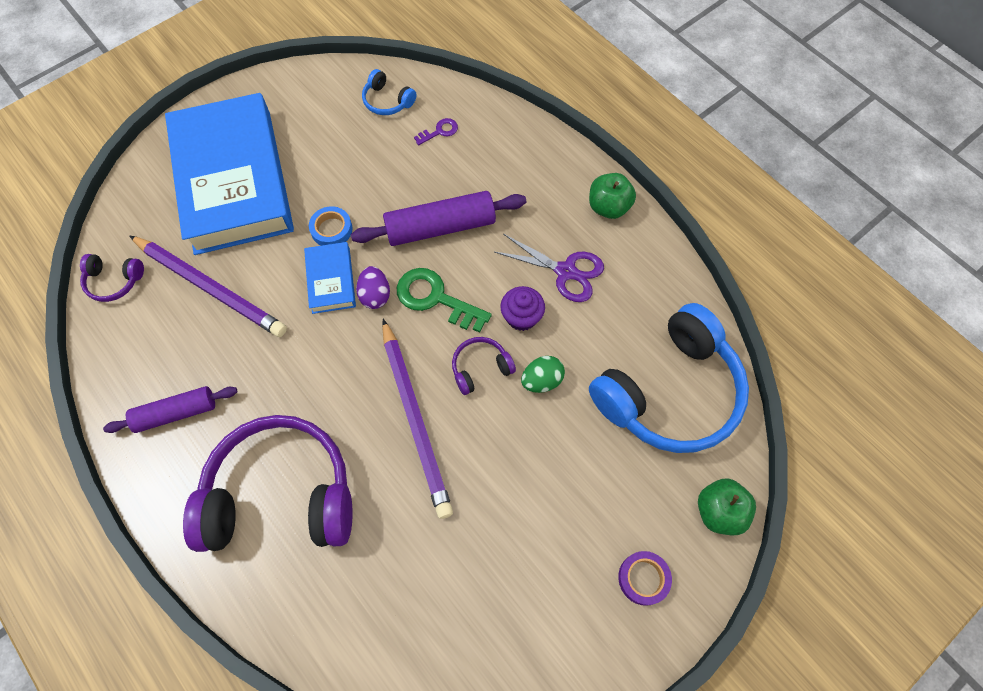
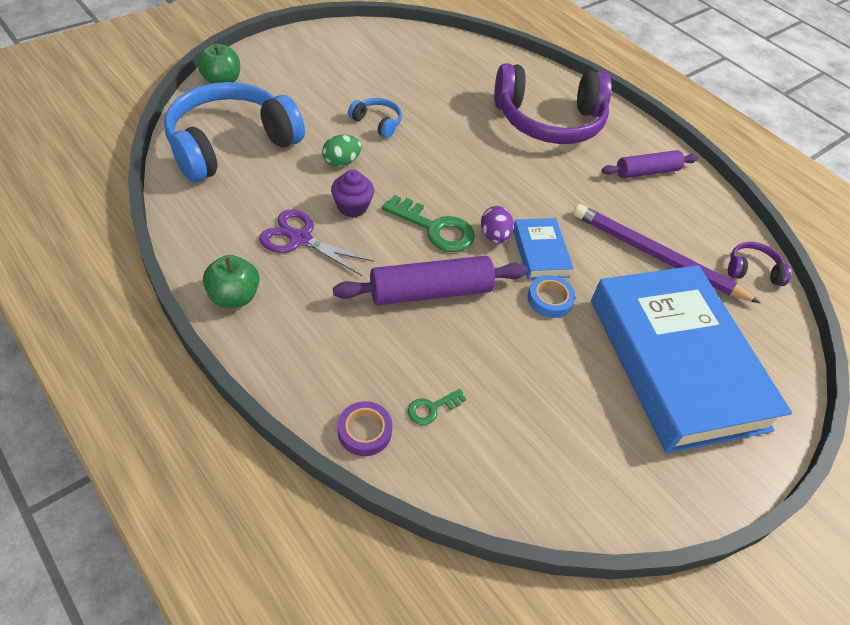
camera: 175 degrees right, 15 degrees down
blue headphones [362,69,417,115] -> blue headphones moved to [348,98,402,138]
purple pencil [382,319,453,519] -> none
purple key [414,118,458,145] -> green key [408,389,466,425]
purple headphones [452,337,516,395] -> none
purple tape [618,551,672,606] -> purple tape moved to [338,401,392,456]

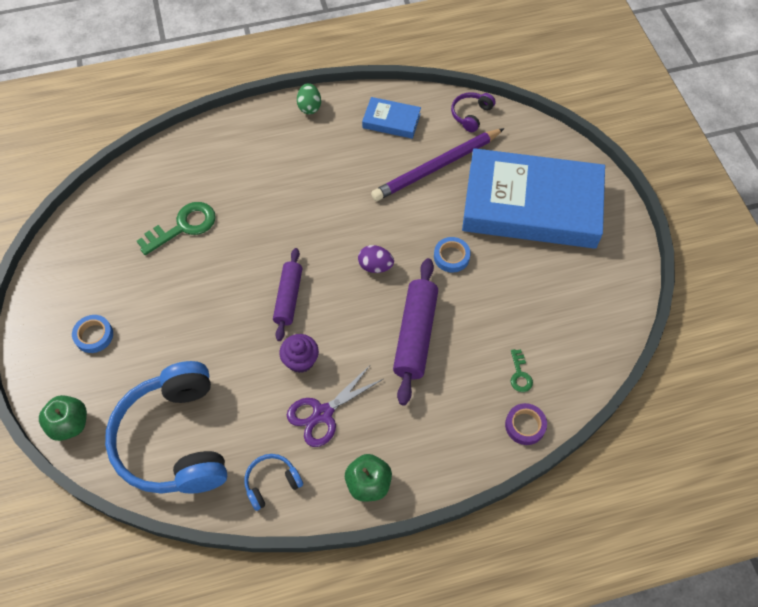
camera: 60 degrees left, 10 degrees up
green egg [322,135,362,167] -> green egg moved to [297,83,321,114]
blue headphones [348,98,402,138] -> blue headphones moved to [244,454,303,511]
green key [382,195,475,252] -> green key moved to [137,202,216,255]
purple headphones [494,63,612,144] -> none
blue book [513,218,574,280] -> blue book moved to [362,97,421,139]
purple rolling pin [601,150,698,178] -> purple rolling pin moved to [273,248,302,341]
none -> blue tape [72,315,113,353]

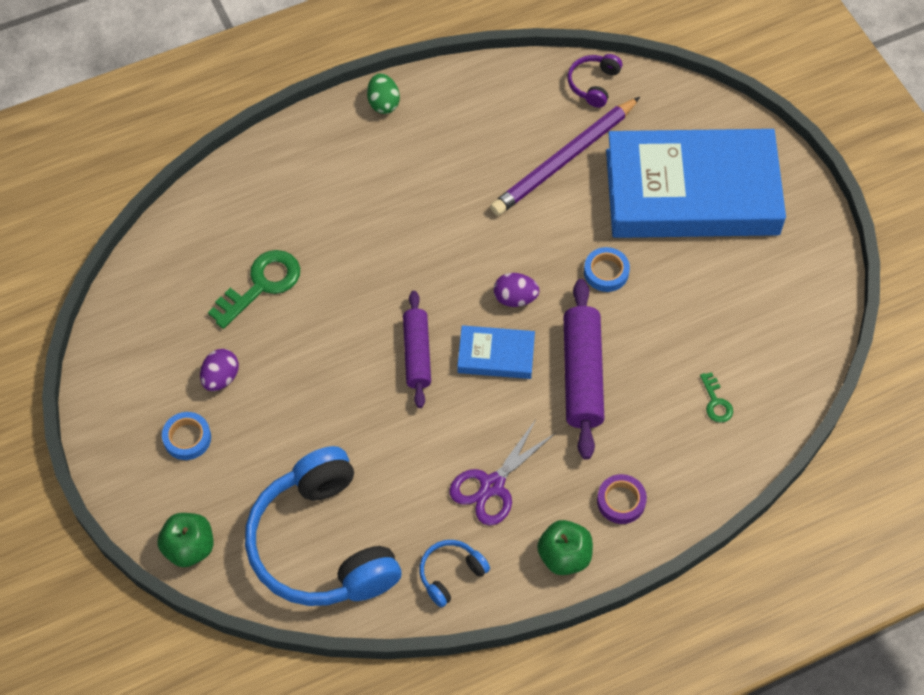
camera: 10 degrees left, 0 degrees up
purple cupcake [279,334,319,373] -> none
blue book [362,97,421,139] -> blue book moved to [457,325,535,379]
purple tape [505,403,547,445] -> purple tape moved to [597,474,647,524]
none -> purple egg [200,349,239,391]

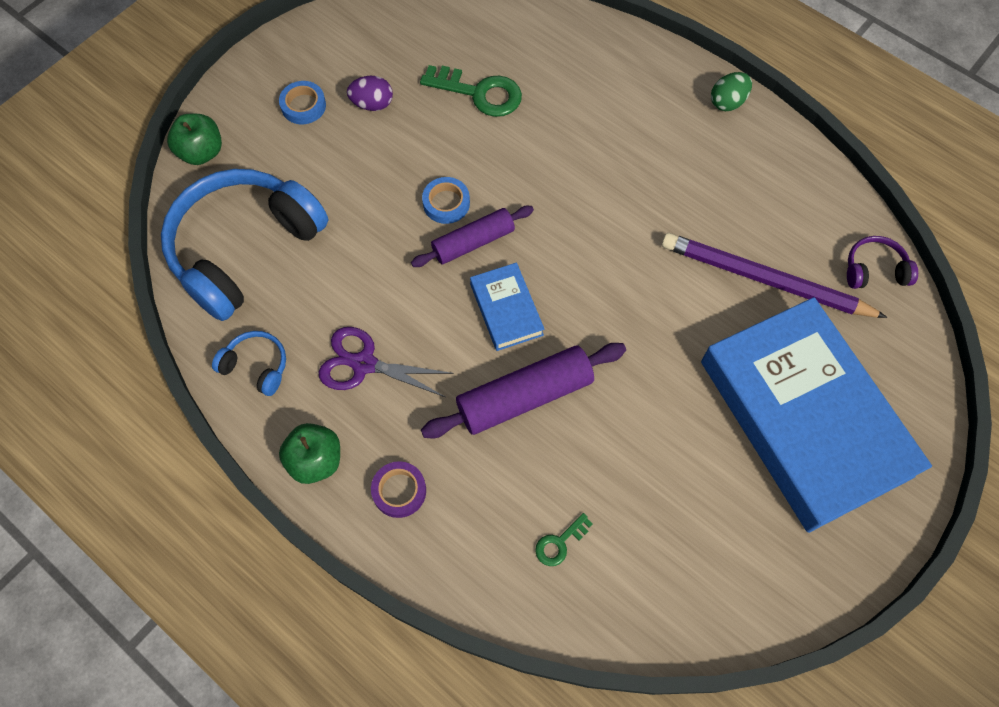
camera: 65 degrees right, 5 degrees up
purple egg [494,273,539,307] -> none
blue tape [584,247,630,292] -> blue tape moved to [422,177,470,224]

